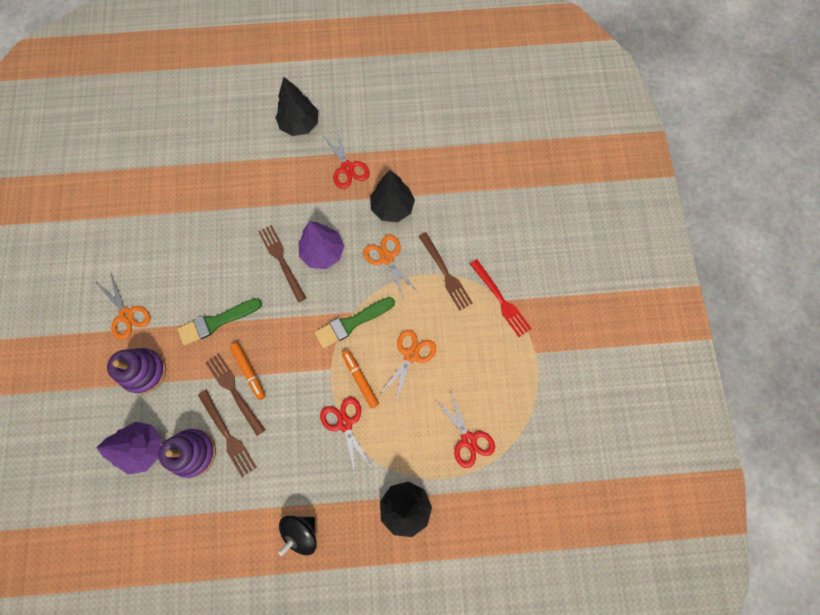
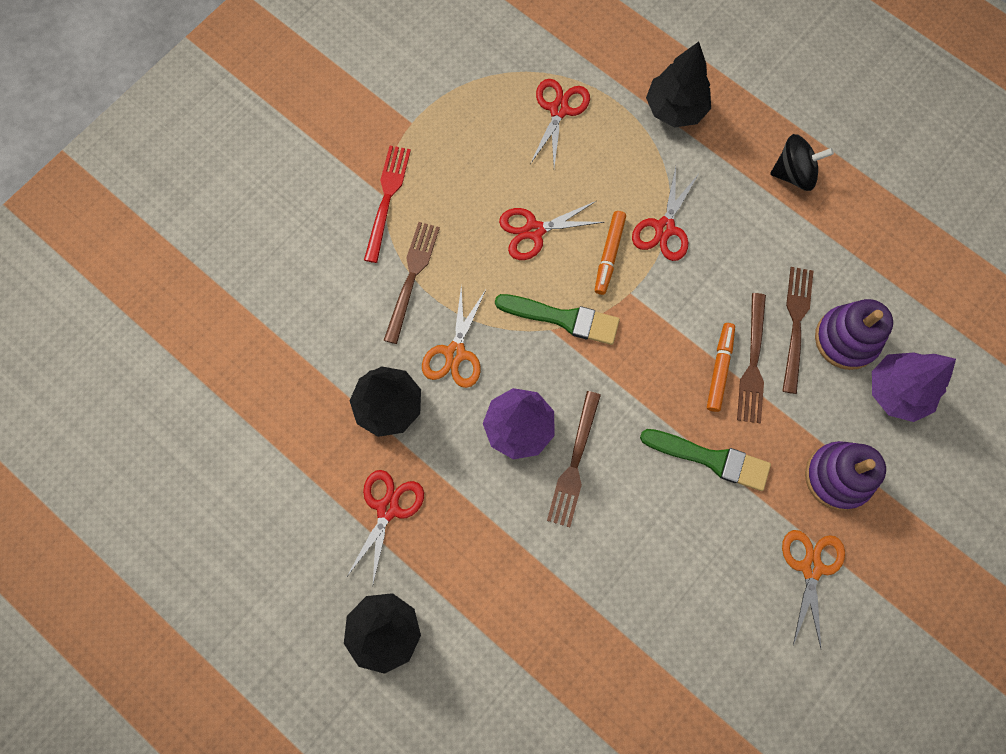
camera: 135 degrees left, 0 degrees up
orange scissors [381,330,436,401] -> red scissors [499,201,604,260]

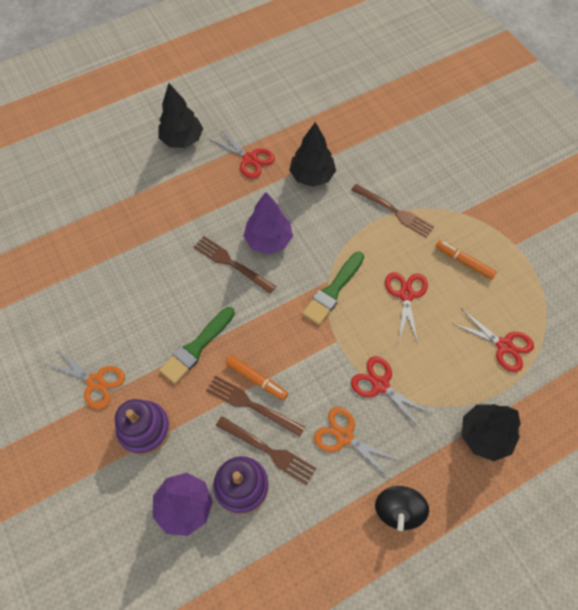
camera: 110 degrees right, 10 degrees down
red fork [364,146,411,263] -> none
orange scissors [422,285,486,388] -> orange scissors moved to [314,407,400,478]
orange marker [595,211,626,295] -> orange marker moved to [435,240,497,280]

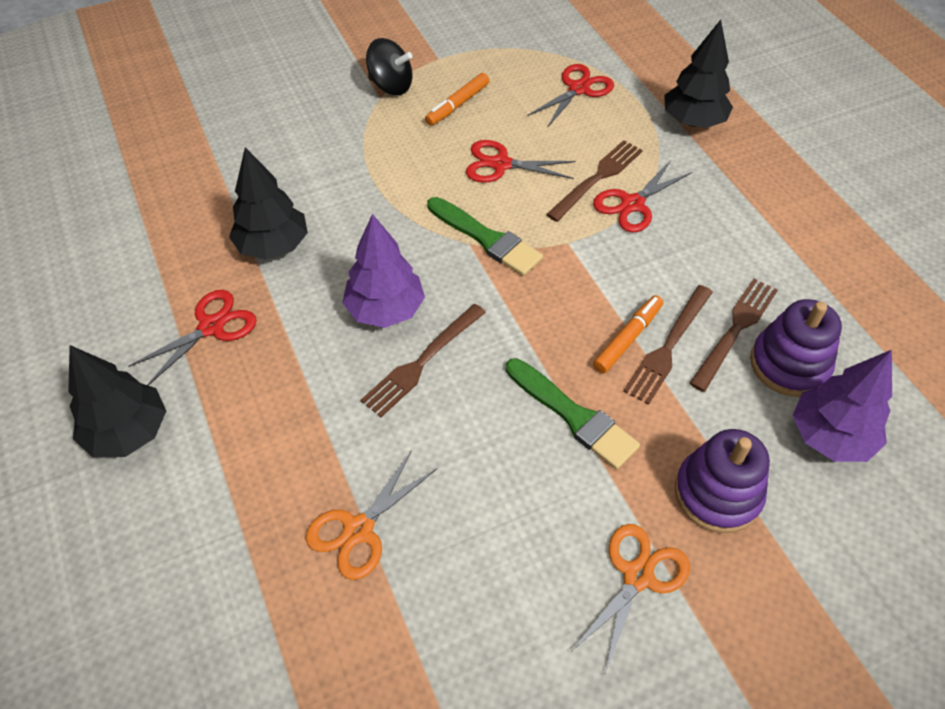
camera: 85 degrees left, 10 degrees down
orange scissors [314,407,400,478] -> orange scissors moved to [306,450,437,580]
brown fork [351,184,435,238] -> brown fork moved to [546,140,643,222]
black spinning top [375,486,429,531] -> black spinning top moved to [366,38,412,95]

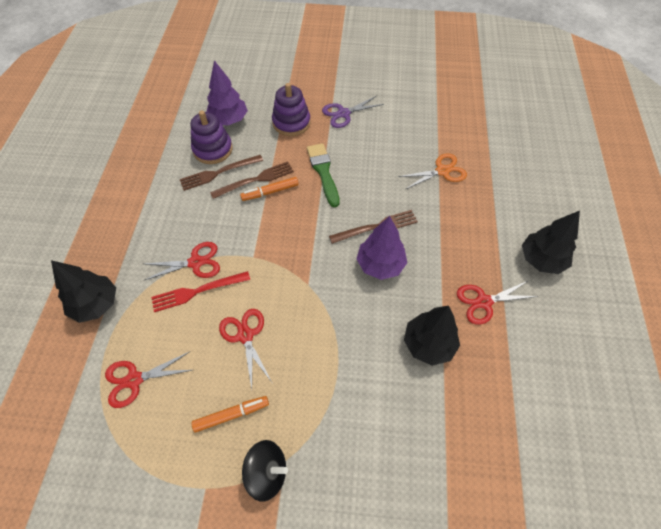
camera: 150 degrees left, 5 degrees up
black spinning top [366,38,412,95] -> black spinning top turned 135 degrees clockwise [242,440,288,501]
green brush [427,197,543,276] -> none
red scissors [466,140,576,183] -> red scissors turned 150 degrees counterclockwise [219,309,272,388]
brown fork [546,140,643,222] -> red fork [151,271,250,312]
orange scissors [572,524,690,674] -> purple scissors [322,96,384,128]

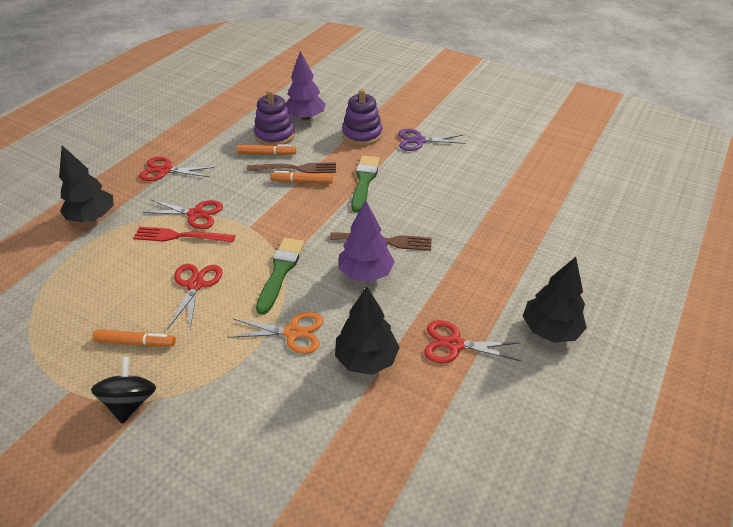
camera: 25 degrees right, 15 degrees down
red scissors [105,351,192,408] -> red scissors moved to [139,156,215,181]
brown fork [179,155,263,191] -> orange marker [237,144,296,155]
black spinning top [242,440,288,501] -> black spinning top turned 120 degrees counterclockwise [91,357,156,424]
orange scissors [398,153,467,189] -> orange scissors moved to [227,312,323,354]
none -> green brush [256,238,305,315]

